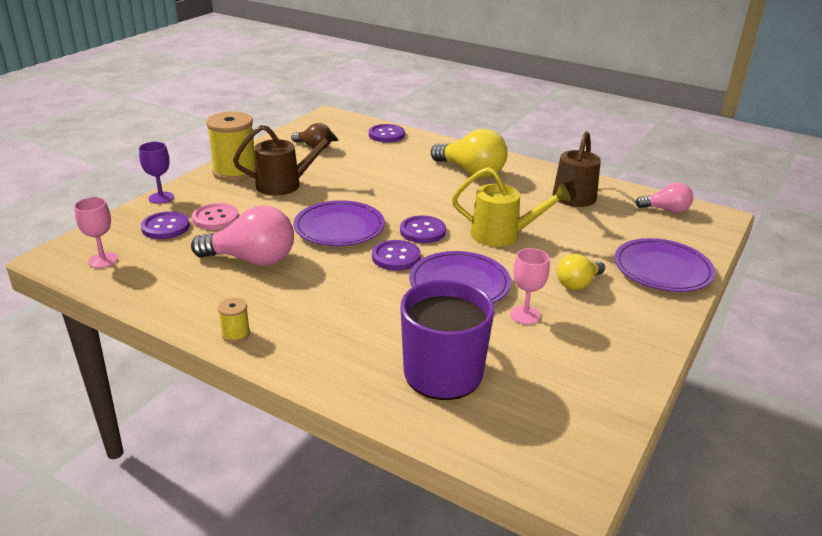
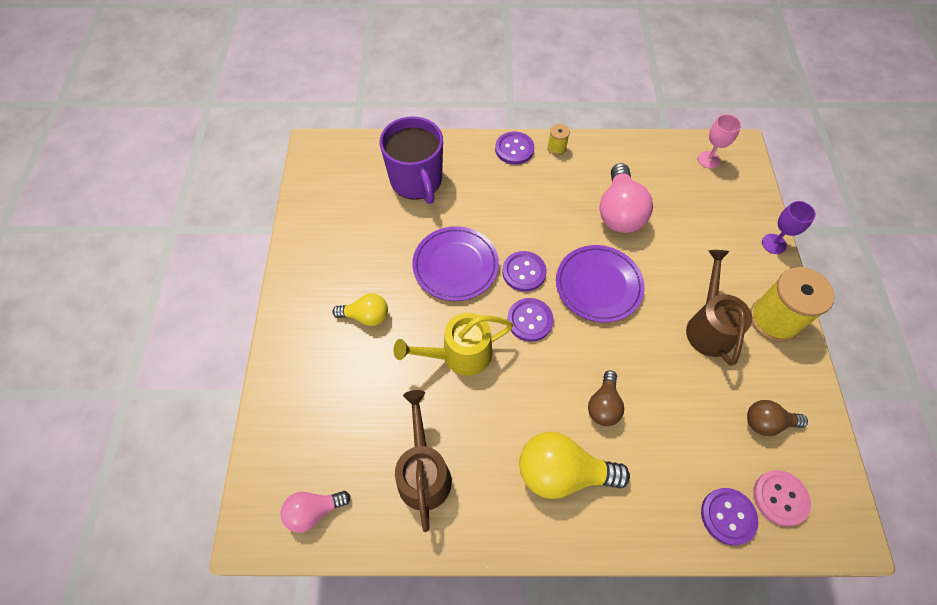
camera: 150 degrees right, 30 degrees up
purple button [141,211,190,239] -> purple button moved to [495,132,534,165]
pink light bulb [191,205,294,266] -> pink light bulb turned 60 degrees counterclockwise [599,163,653,233]
pink button [192,203,239,230] -> pink button moved to [753,470,811,526]
brown watering can [233,125,339,196] -> brown watering can turned 135 degrees clockwise [686,250,752,366]
pink goblet [510,248,550,325] -> none
yellow light bulb [557,254,605,290] -> yellow light bulb turned 75 degrees clockwise [332,294,388,326]
purple plate [614,238,715,292] -> none
none -> brown light bulb [588,370,624,426]

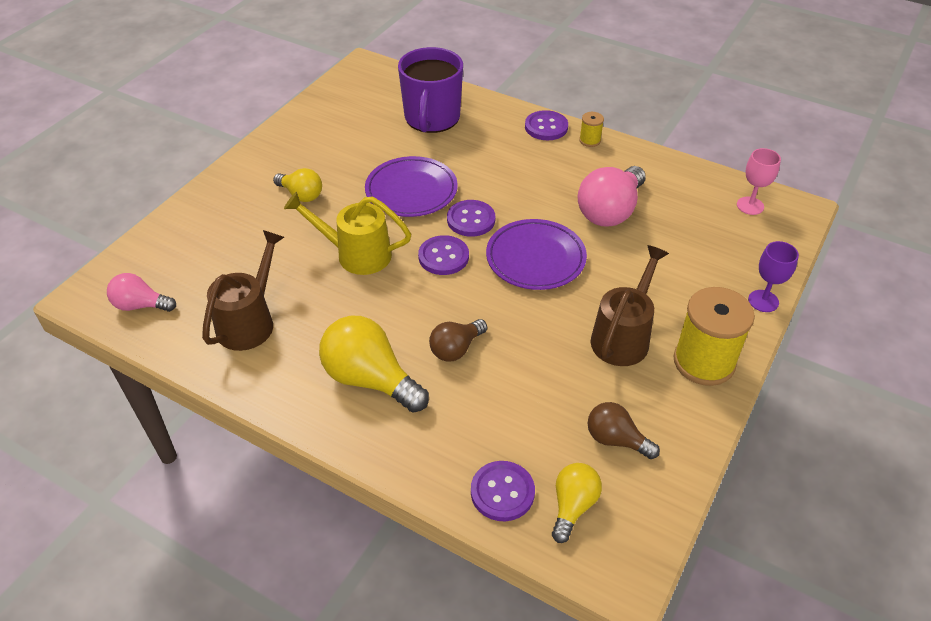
camera: 30 degrees right, 15 degrees down
pink button [753,470,811,526] -> yellow light bulb [552,463,602,543]

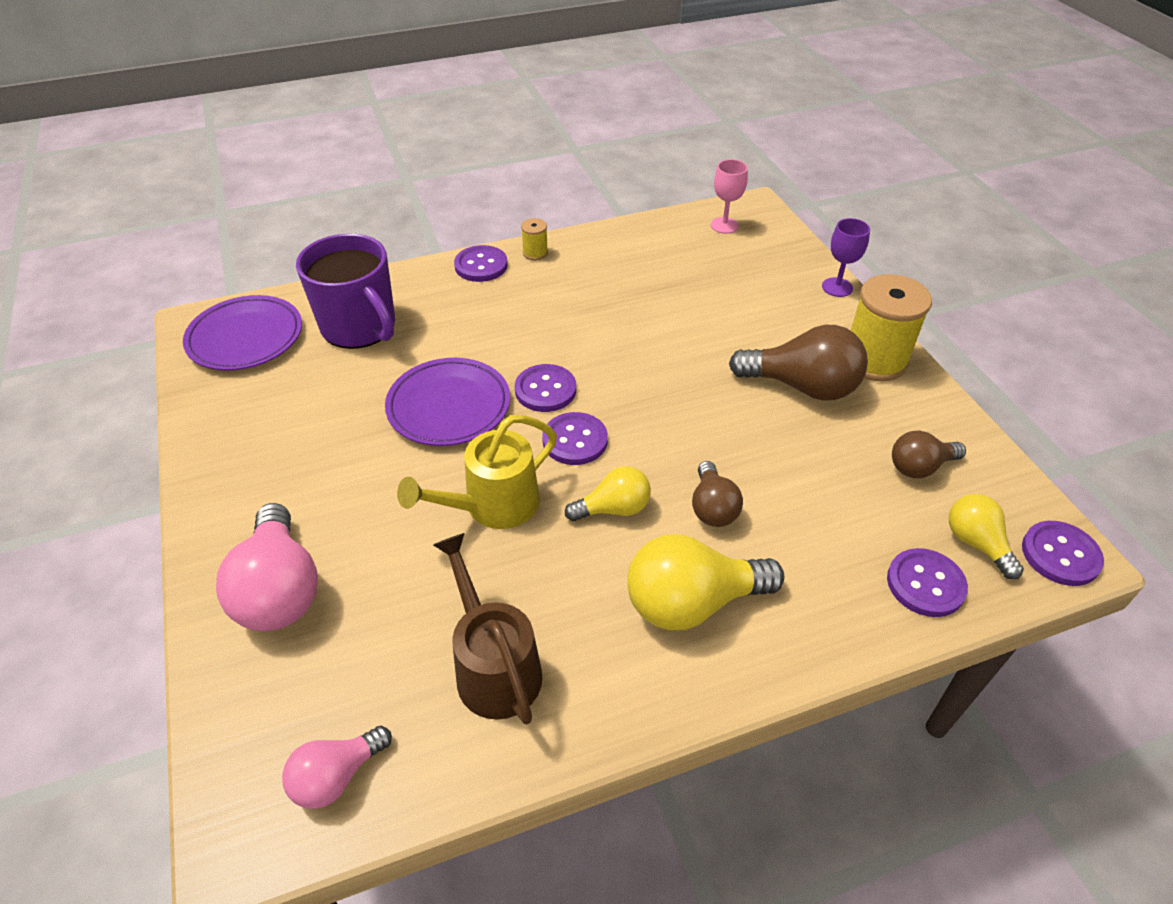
camera: 50 degrees left, 0 degrees up
yellow light bulb [273,168,322,202] -> yellow light bulb moved to [565,466,651,521]
purple plate [486,219,587,290] -> purple plate moved to [183,295,302,371]
pink light bulb [578,166,646,227] -> pink light bulb moved to [216,503,318,631]
brown watering can [591,245,669,366] -> brown light bulb [729,325,868,401]
none -> purple button [1022,521,1104,586]

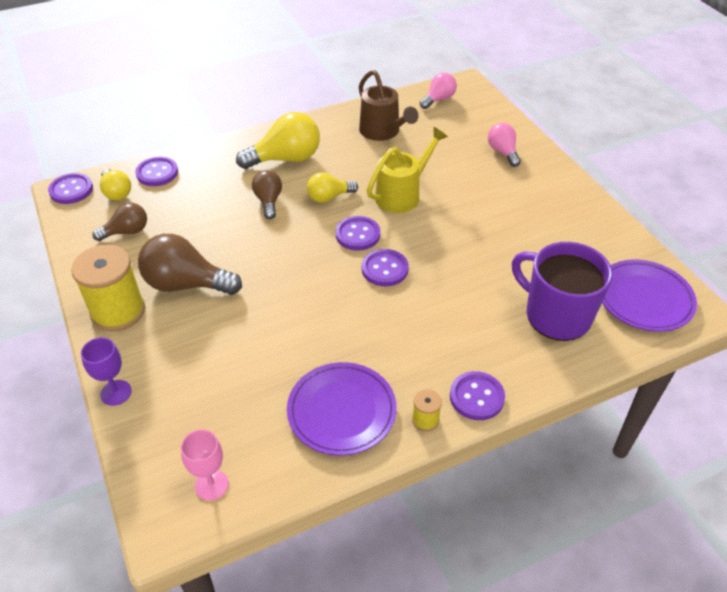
camera: 175 degrees right, 0 degrees up
pink light bulb [216,503,318,631] -> pink light bulb [488,123,521,167], size x0.59
purple plate [385,358,510,446] -> purple plate moved to [287,362,397,456]

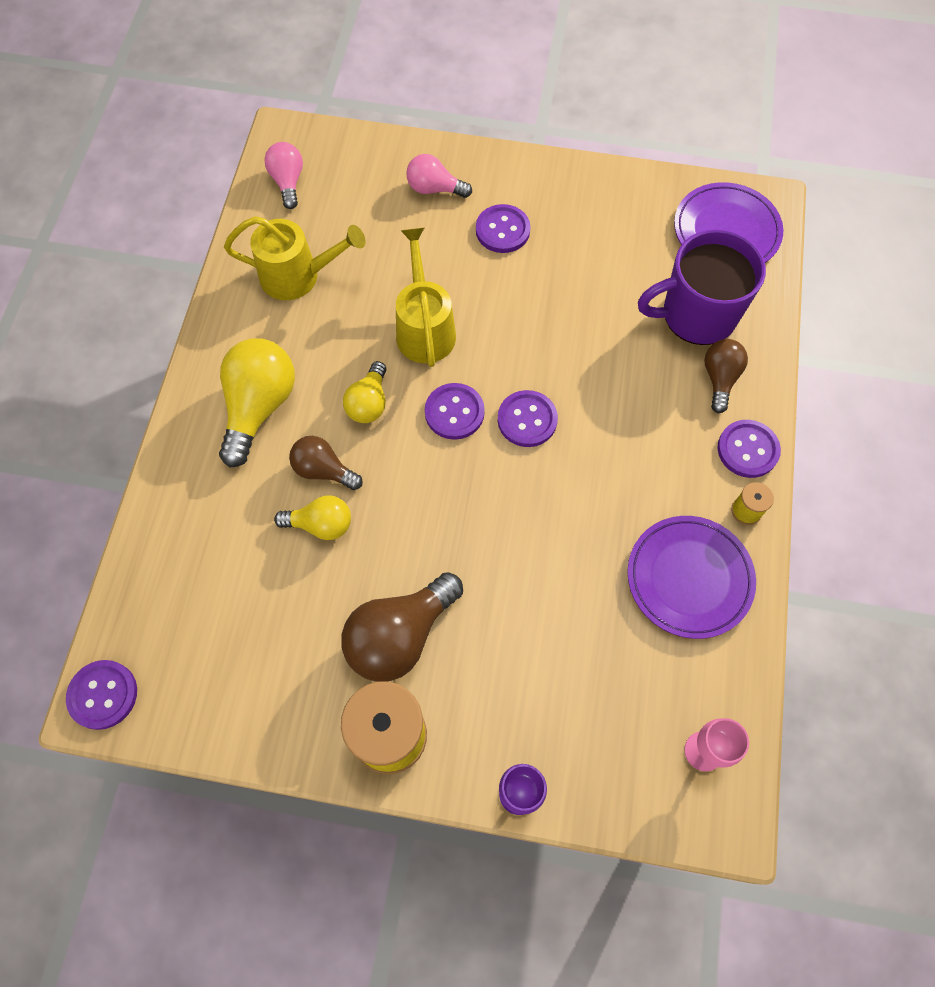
camera: 55 degrees left, 20 degrees up
brown light bulb [92,202,147,241] -> brown light bulb moved to [704,339,748,413]
yellow light bulb [100,169,131,200] -> yellow light bulb moved to [274,495,351,540]
purple button [135,157,178,186] -> purple button moved to [476,204,531,253]
brown watering can [359,70,419,141] -> yellow watering can [224,216,366,300]

